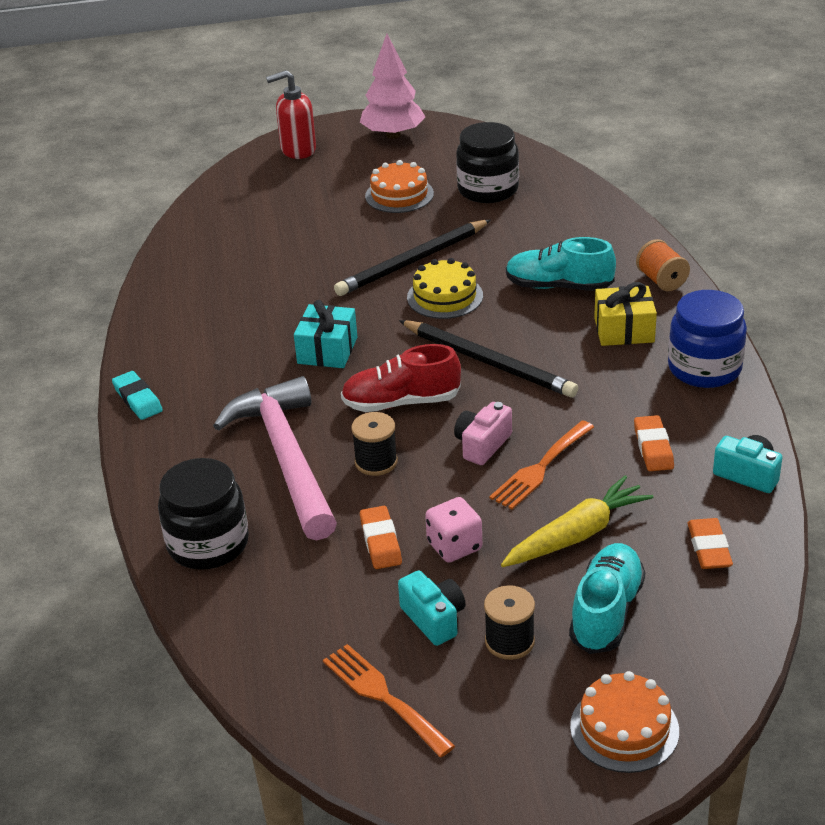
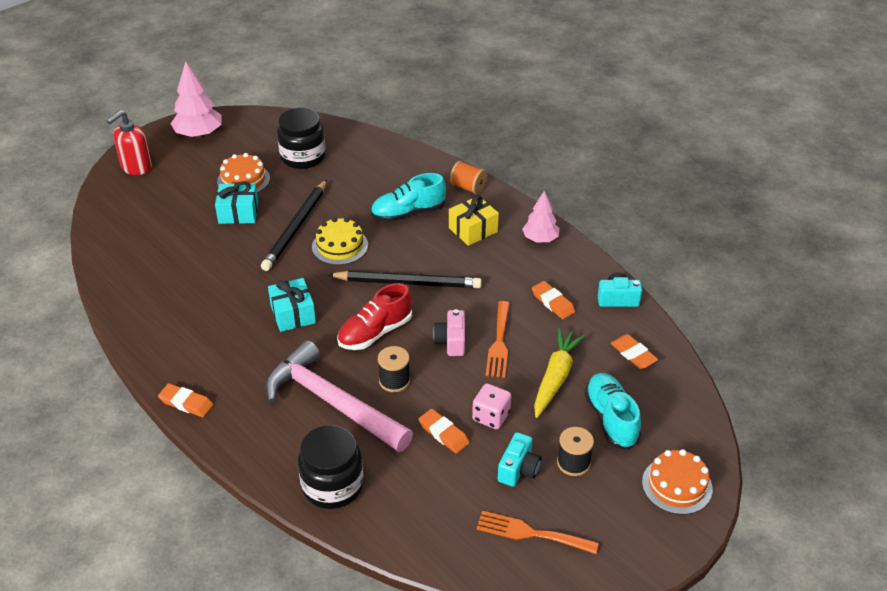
camera: 35 degrees left, 5 degrees up
turquoise eraser [112,371,163,420] -> orange eraser [158,383,213,417]
turquoise camera [398,571,466,646] -> turquoise camera turned 90 degrees clockwise [498,432,542,487]
blue jar [668,290,747,388] -> pink tree [522,191,560,242]
none -> turquoise gift [215,181,258,224]

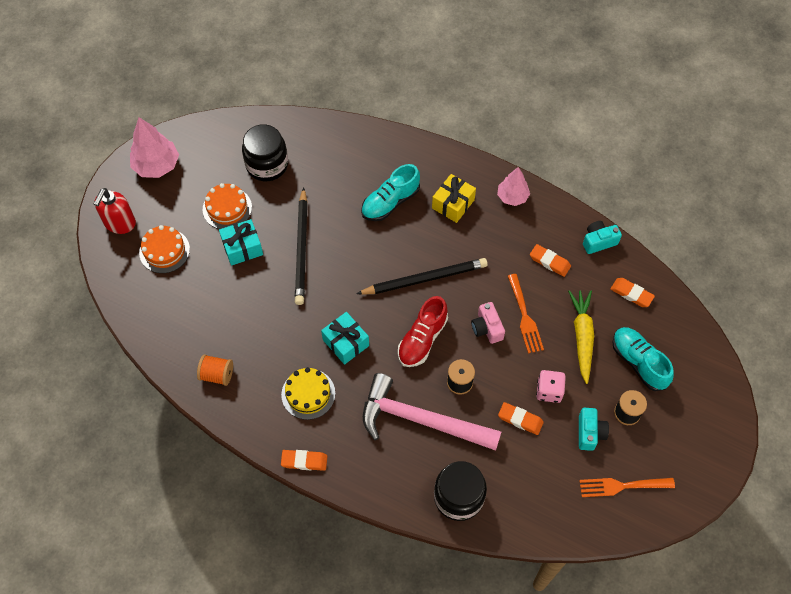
camera: 20 degrees left, 20 degrees up
yellow cake [312,217,368,265] -> yellow cake moved to [281,367,335,420]
orange spool [450,161,487,194] -> orange spool moved to [197,354,233,386]
orange cake [642,449,713,515] -> orange cake moved to [139,225,190,273]

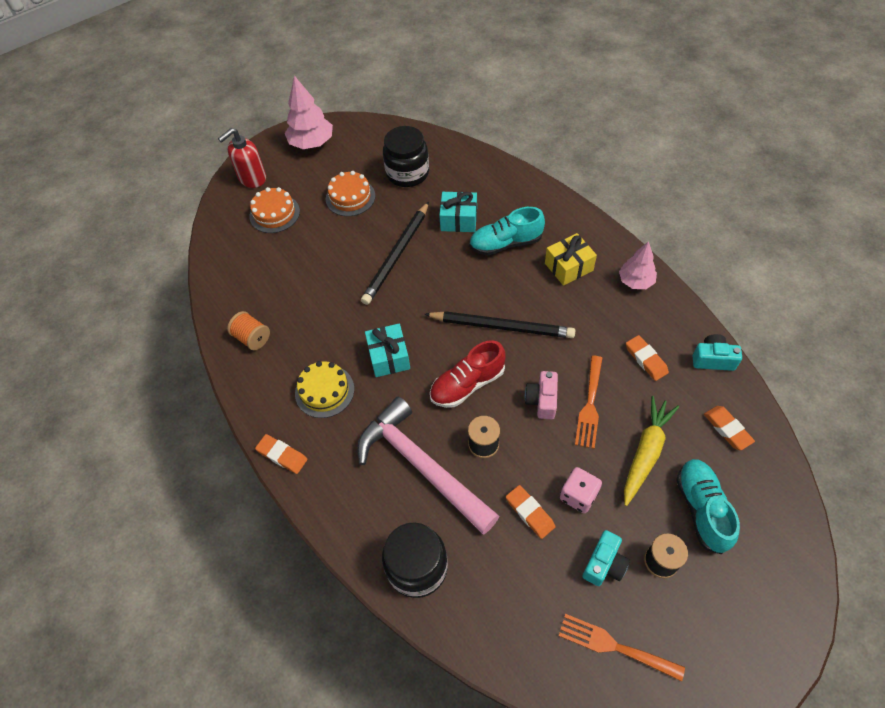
camera: 30 degrees right, 5 degrees down
turquoise gift [219,219,263,266] -> turquoise gift moved to [439,191,477,232]

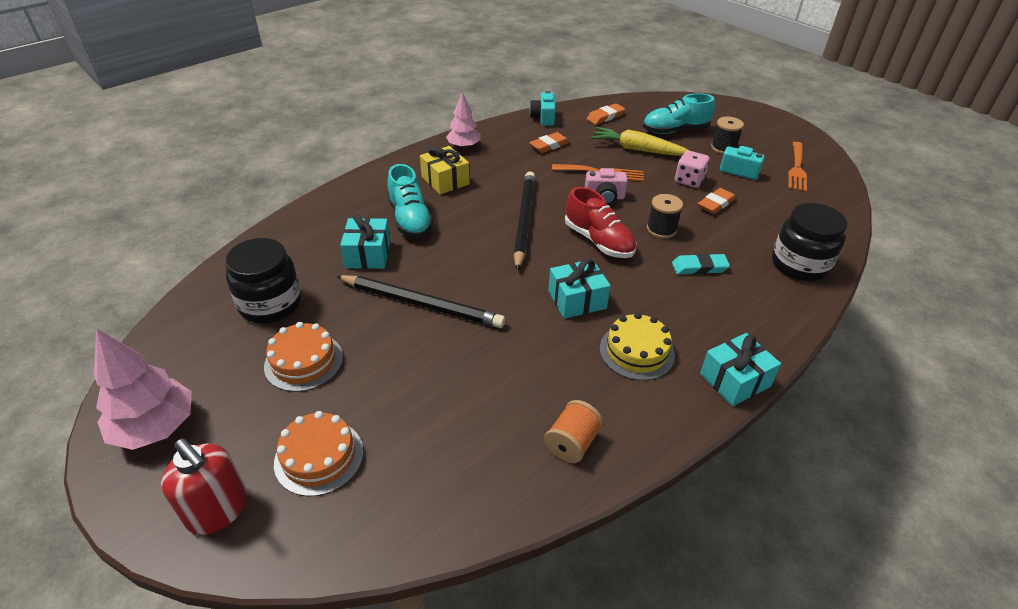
camera: 100 degrees left, 15 degrees down
orange eraser [255,434,308,474] -> turquoise gift [700,333,781,406]
pink hammer [357,396,499,534] -> turquoise eraser [672,253,730,275]

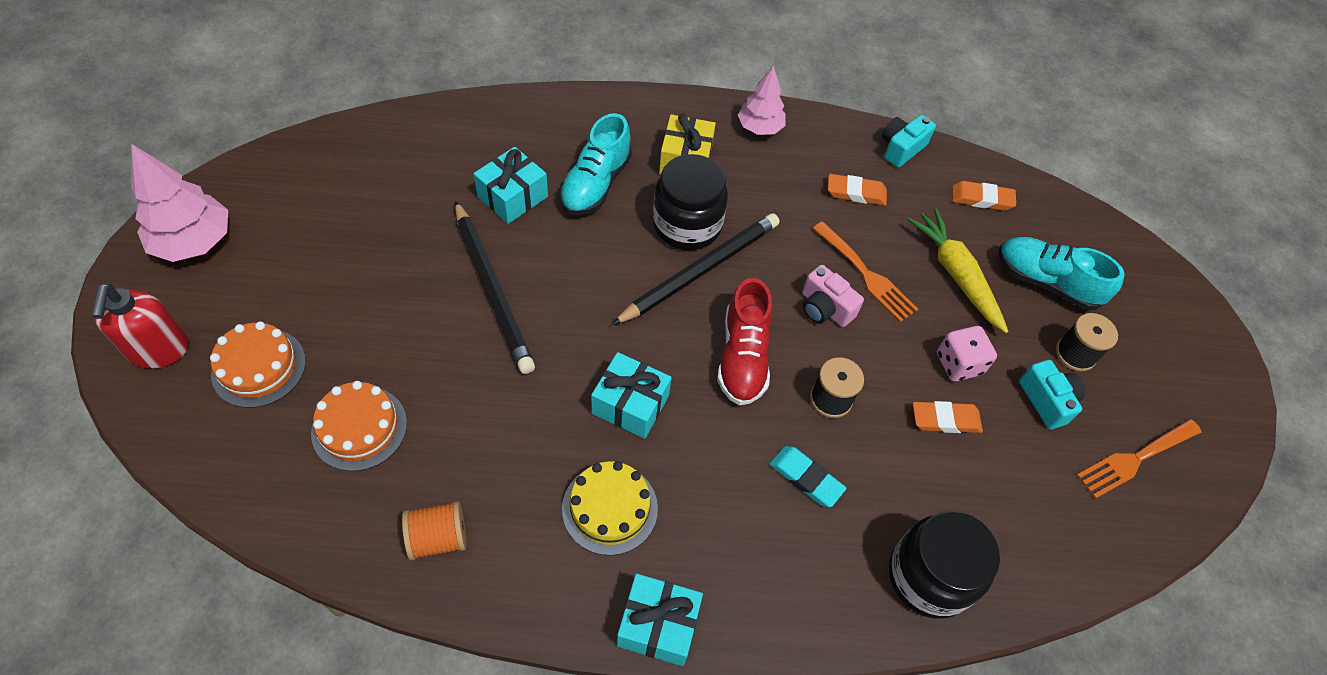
camera: 40 degrees right, 15 degrees up
black jar [225,238,302,323] -> black jar moved to [653,154,728,250]
orange cake [264,322,343,392] -> orange cake moved to [311,381,407,471]

